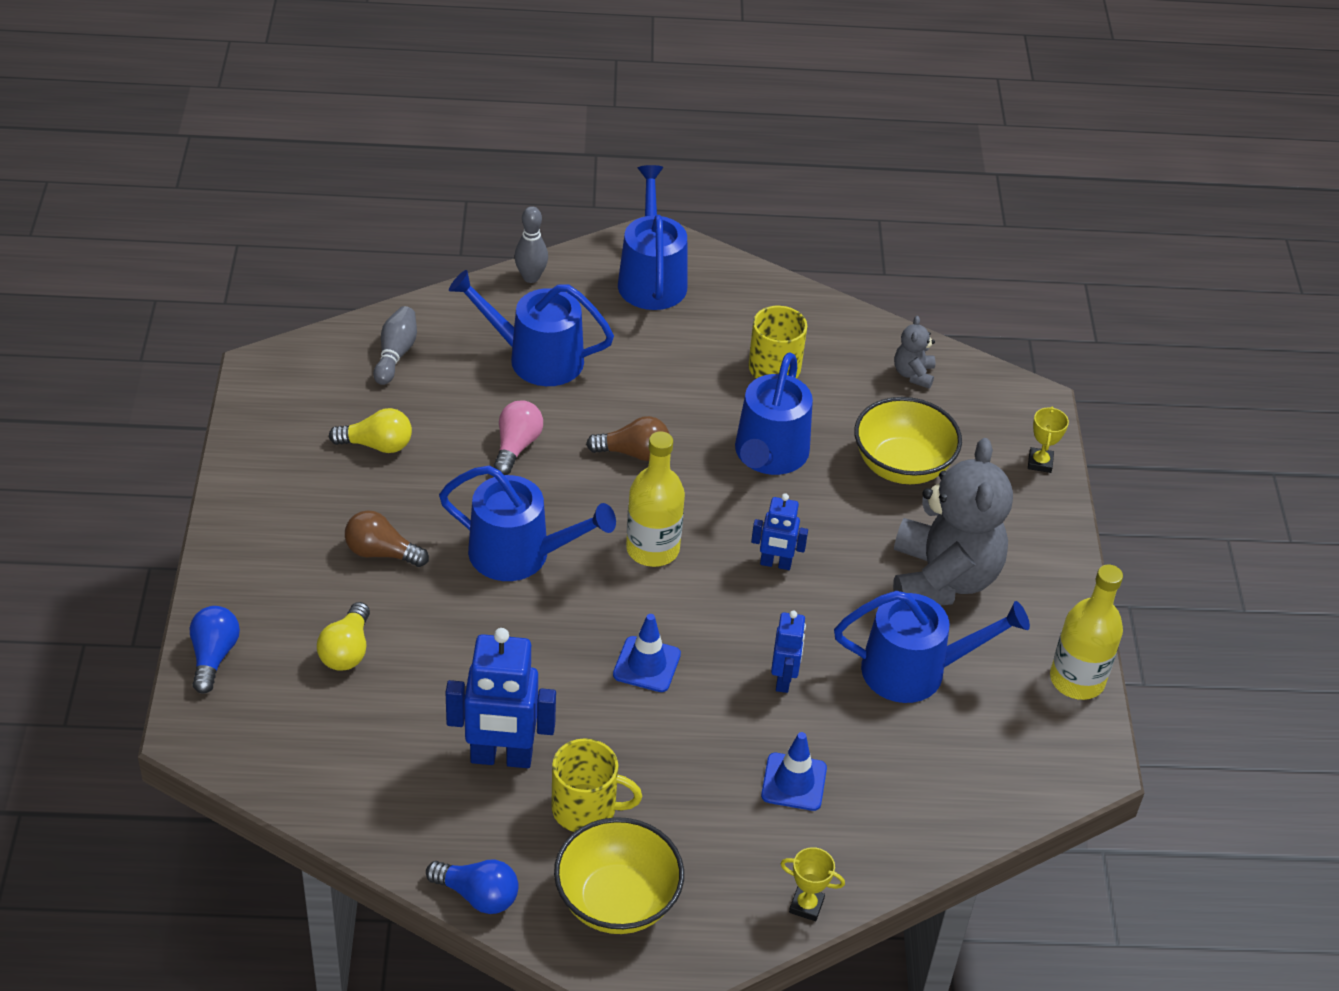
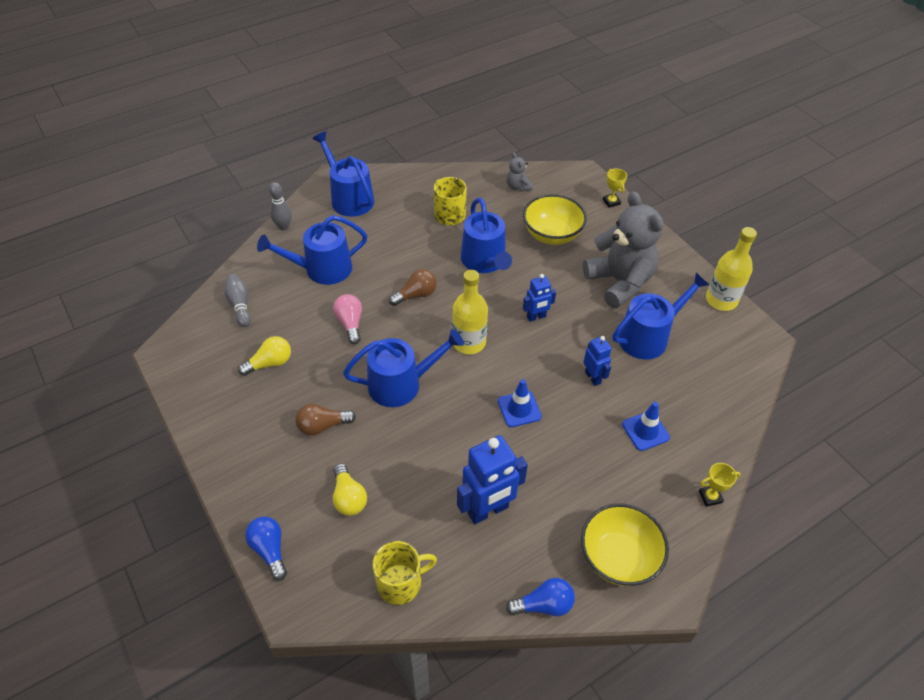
camera: 30 degrees left, 5 degrees up
yellow mug [551,738,642,832] -> yellow mug moved to [373,541,437,605]

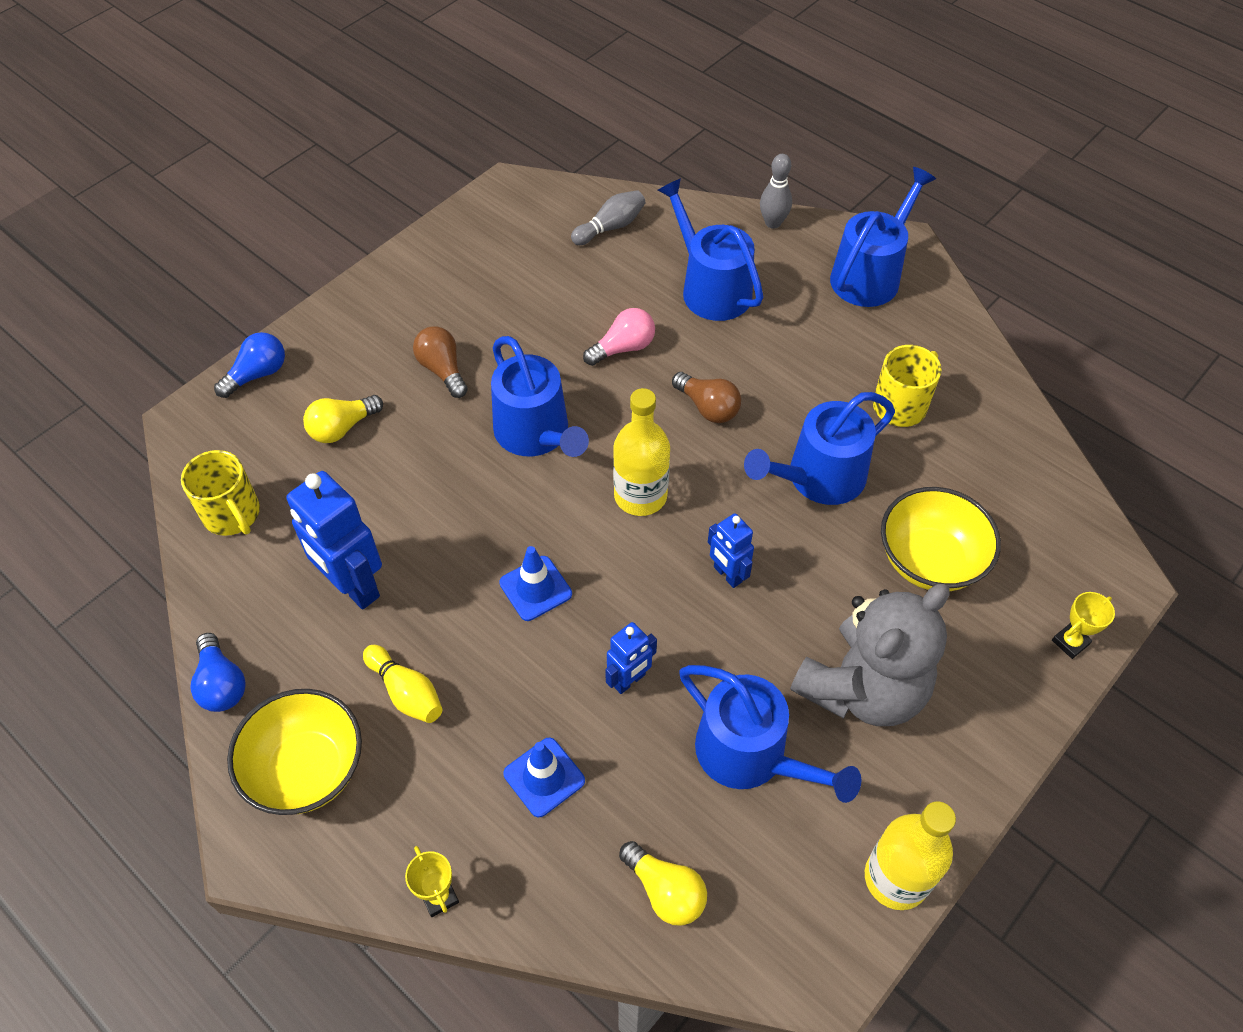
camera: 75 degrees right, 5 degrees up
yellow light bulb [238,336,291,376] -> yellow light bulb moved to [619,841,707,926]
grey teddy bear [506,153,532,191] -> none
none -> yellow bowling pin [363,645,443,723]

